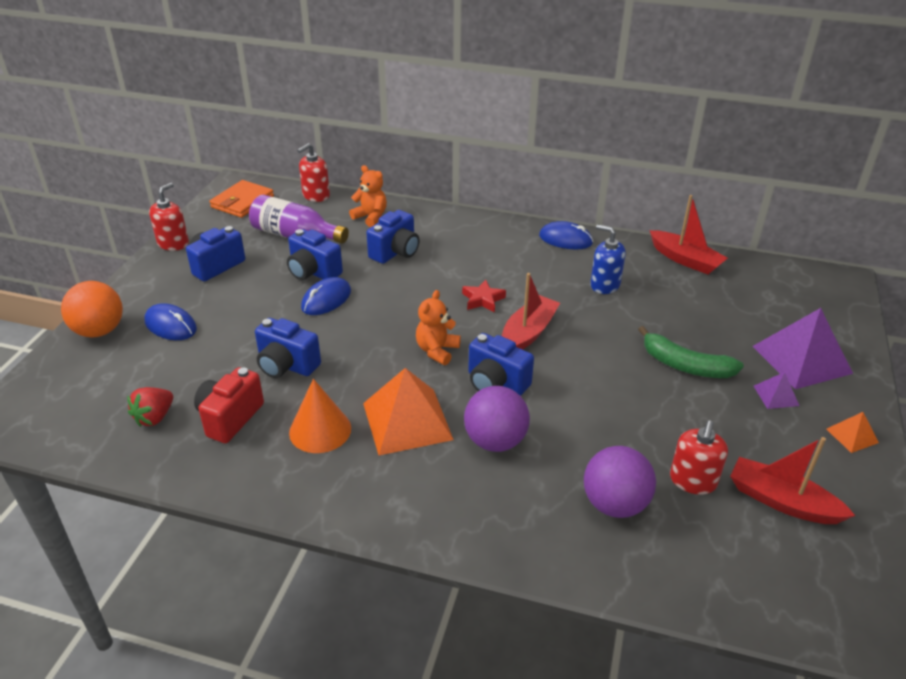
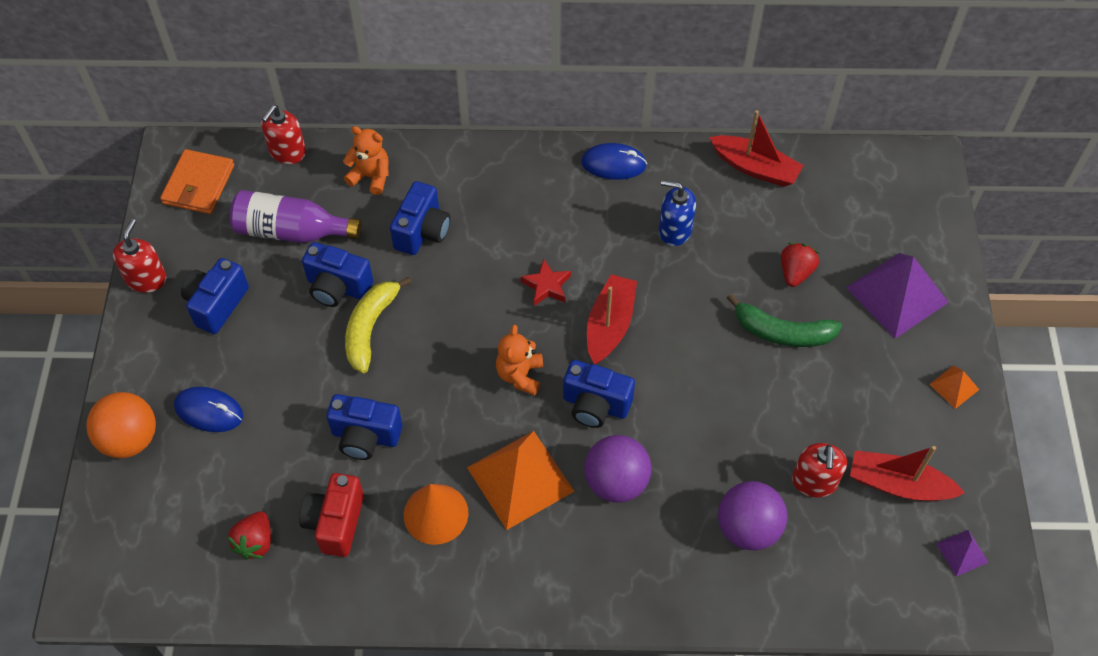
camera: 15 degrees left, 20 degrees up
blue mouse [301,277,351,315] -> yellow banana [345,276,412,373]
purple pyramid [754,372,799,409] -> purple pyramid moved to [936,530,989,576]
none -> red strawberry [781,243,819,287]

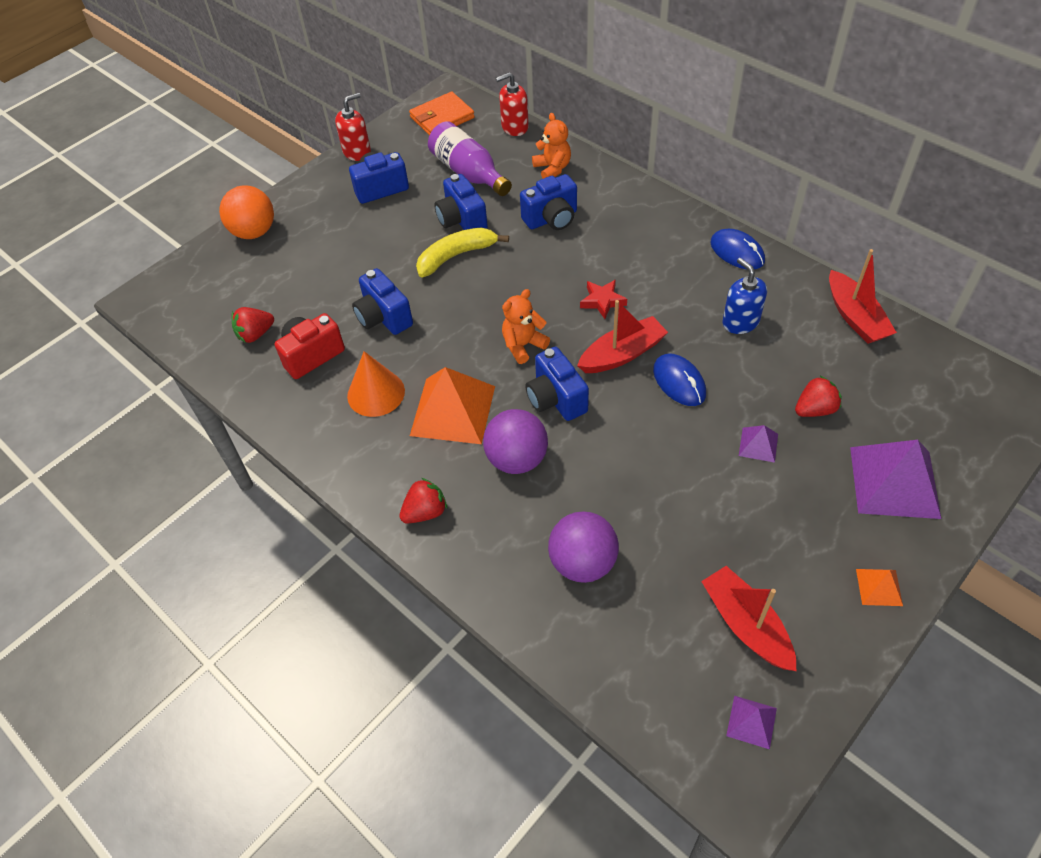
camera: 45 degrees right, 5 degrees down
blue mouse [174,387,243,432] -> blue mouse moved to [653,354,706,406]
green banana [727,293,842,347] -> purple pyramid [739,425,778,463]
red soap dispenser [792,443,847,497] -> none
none -> red strawberry [399,478,447,524]

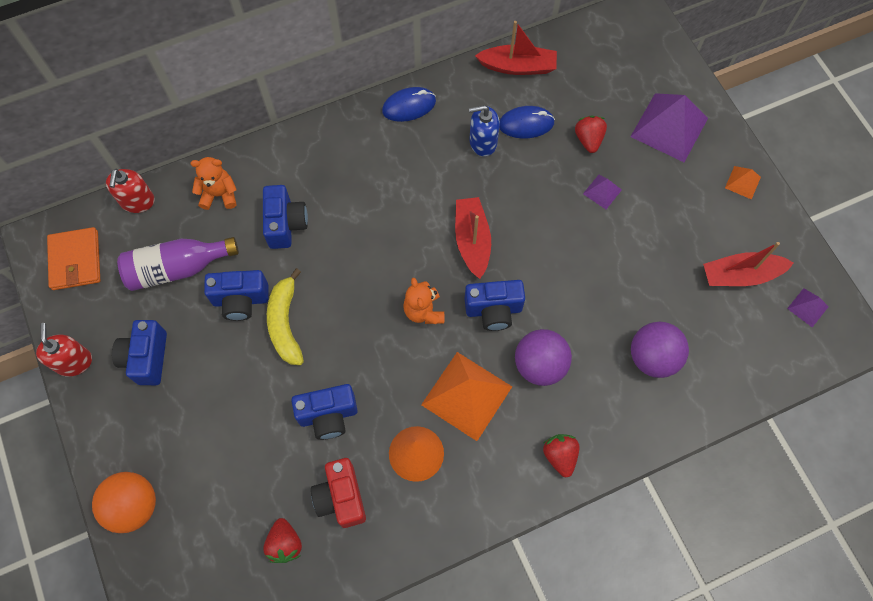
camera: 70 degrees left, 15 degrees up
red star [580,280,627,319] -> none
blue mouse [653,354,706,406] -> blue mouse moved to [499,106,555,139]

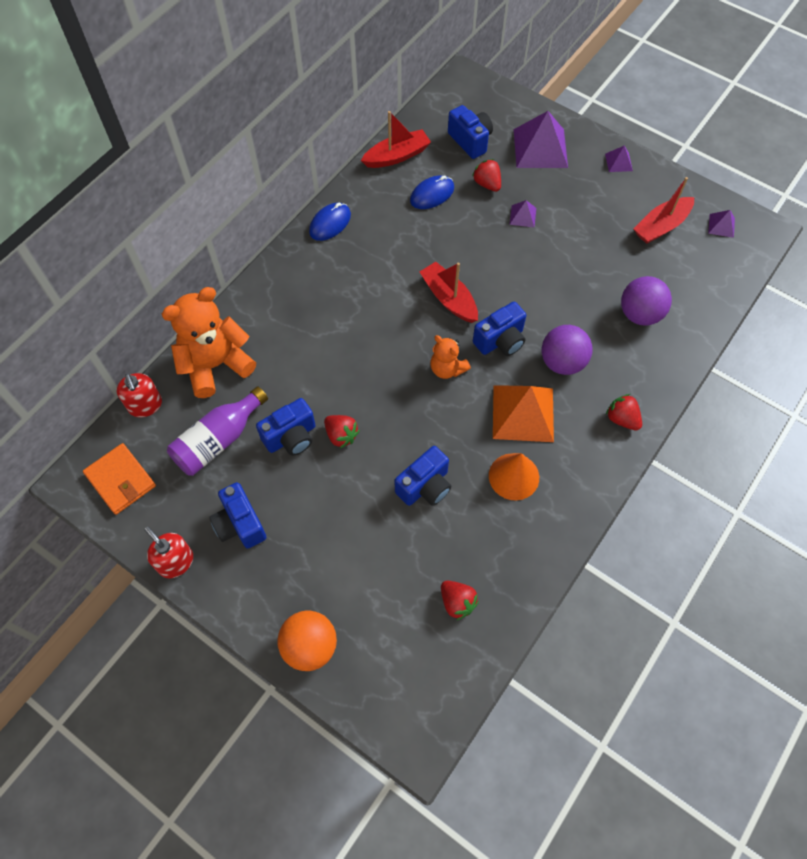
camera: 30 degrees left, 5 degrees down
orange teddy bear [190,157,237,210] -> orange teddy bear [161,287,256,398], size x1.87
blue camera [263,185,308,249] -> blue camera moved to [448,105,493,159]
yellow banana [267,268,304,365] -> red strawberry [324,415,360,448]
red camera [311,458,366,528] -> none
blue soap dispenser [469,105,500,156] -> none
orange pyramid [725,166,761,200] -> purple pyramid [605,146,633,172]

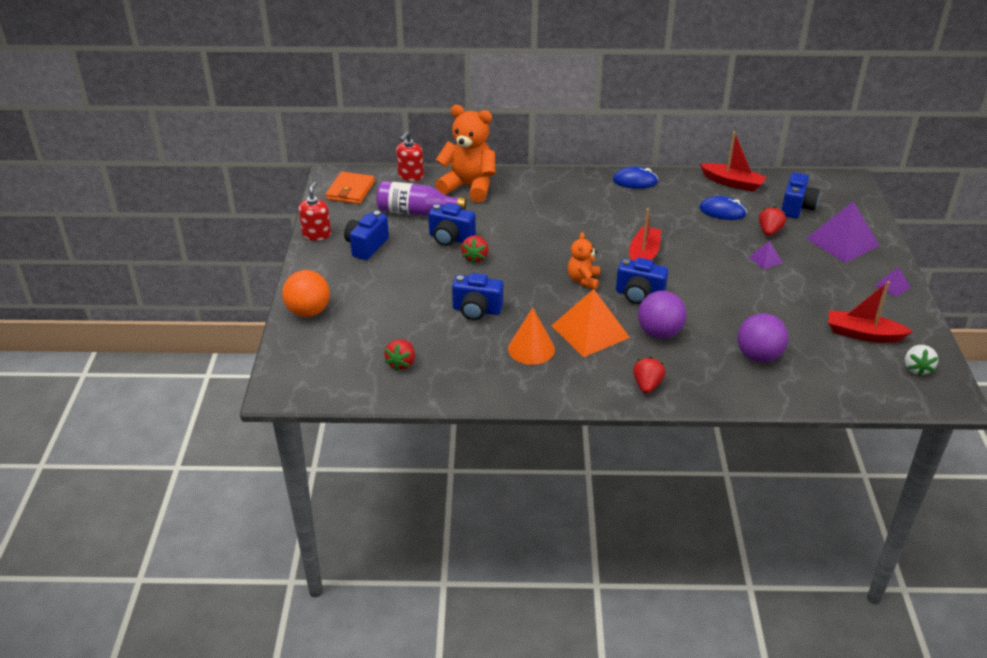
camera: 55 degrees right, 25 degrees down
purple pyramid [708,210,735,238] -> white strawberry [905,345,938,377]

